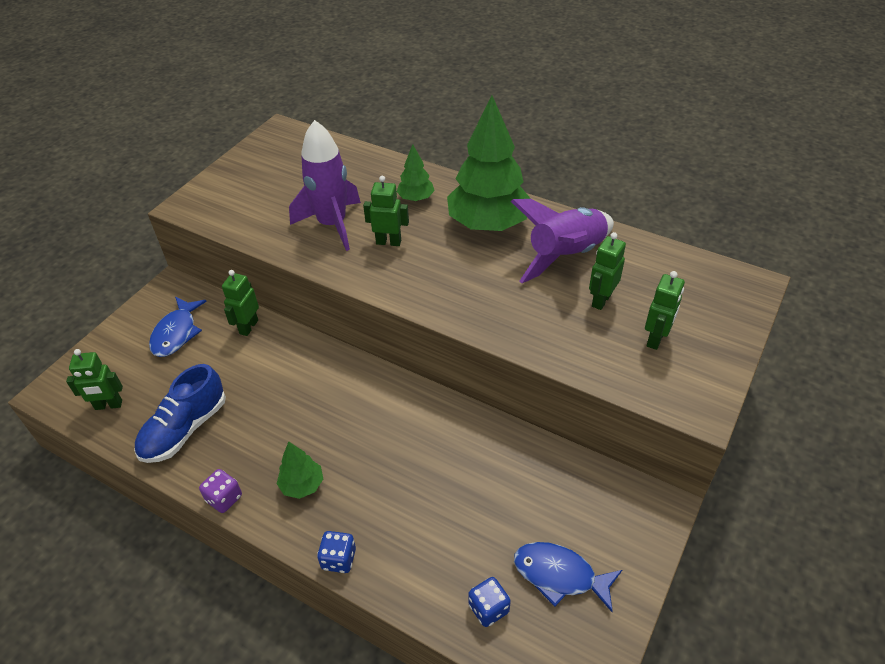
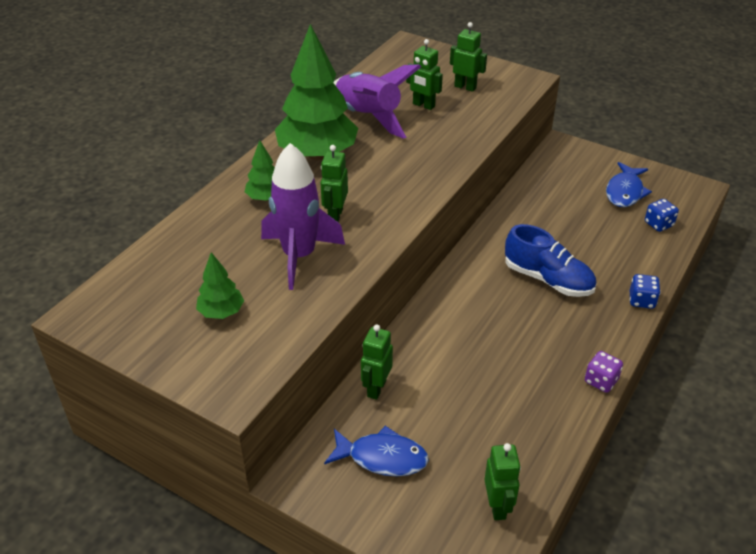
camera: 90 degrees left, 5 degrees down
blue shoe [134,364,226,463] -> blue shoe moved to [505,224,596,297]
green robot [222,270,259,336] -> green robot turned 90 degrees clockwise [361,324,393,400]
green tree [277,441,323,499] -> green tree moved to [196,252,244,319]

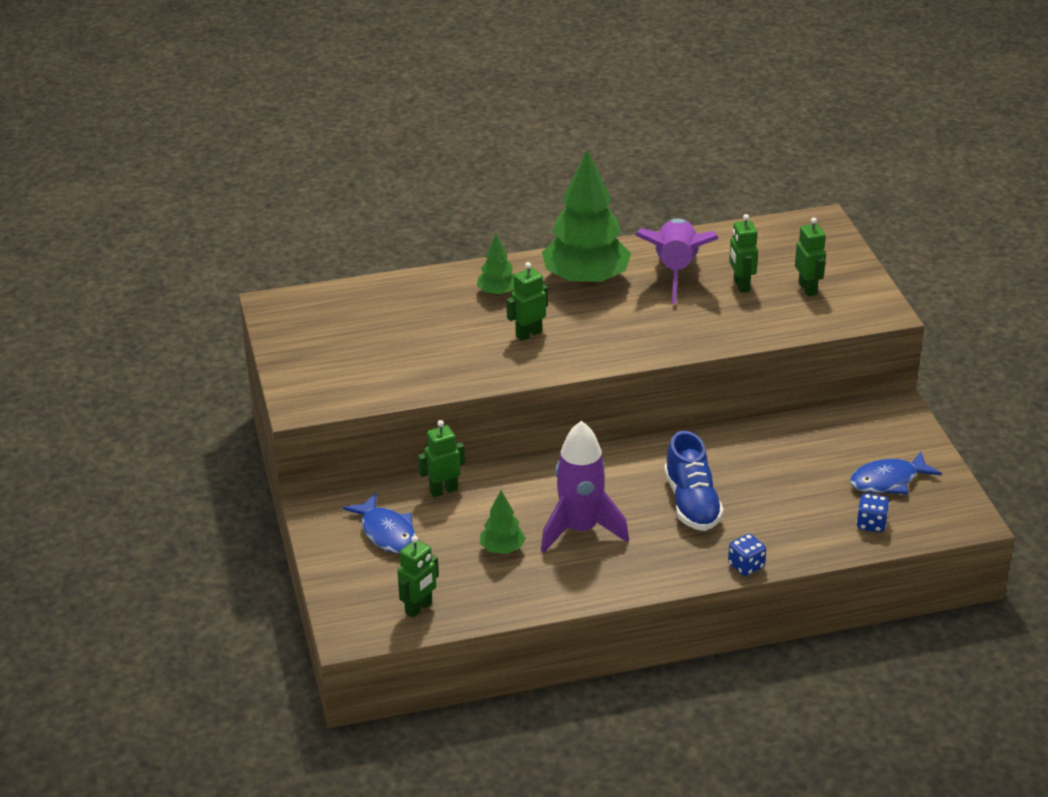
camera: 45 degrees right, 5 degrees down
green tree [196,252,244,319] -> green tree moved to [480,490,526,554]
purple rocket [261,143,345,290] -> purple rocket moved to [541,421,629,553]
purple dice [585,351,623,393] -> none

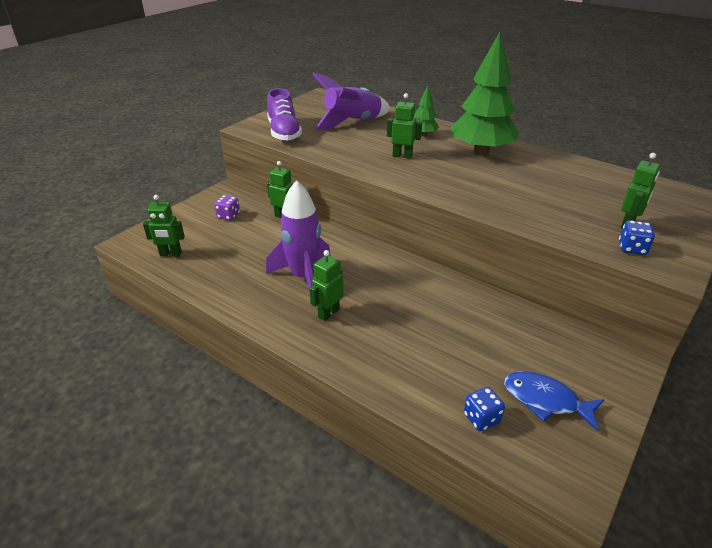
camera: 50 degrees right, 0 degrees up
blue fish [342,493,416,553] -> purple dice [214,195,240,221]
green tree [480,490,526,554] -> none
purple rocket [635,218,719,304] -> purple rocket moved to [312,72,391,130]
blue shoe [664,431,724,531] -> none
blue dice [728,534,766,576] -> blue dice moved to [619,220,655,255]
green robot [729,214,758,293] -> green robot moved to [310,250,344,321]
none -> purple shoe [267,88,302,141]

